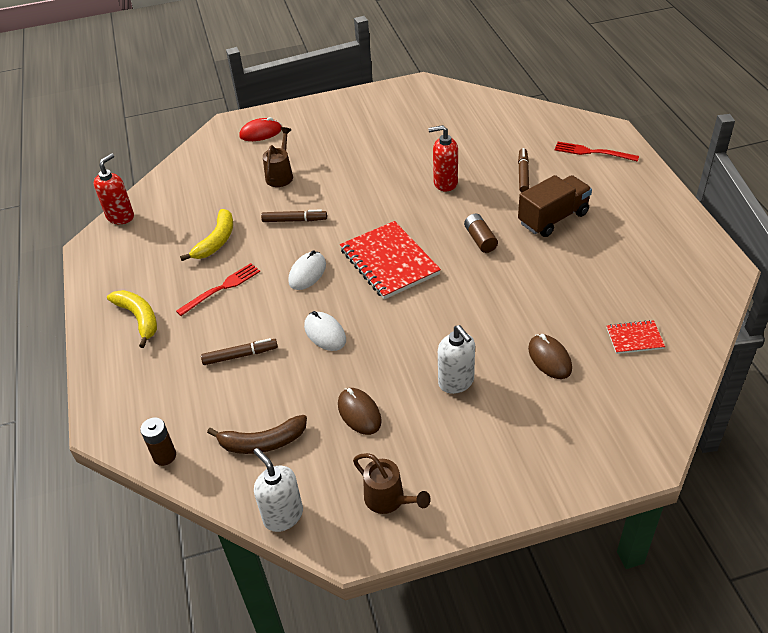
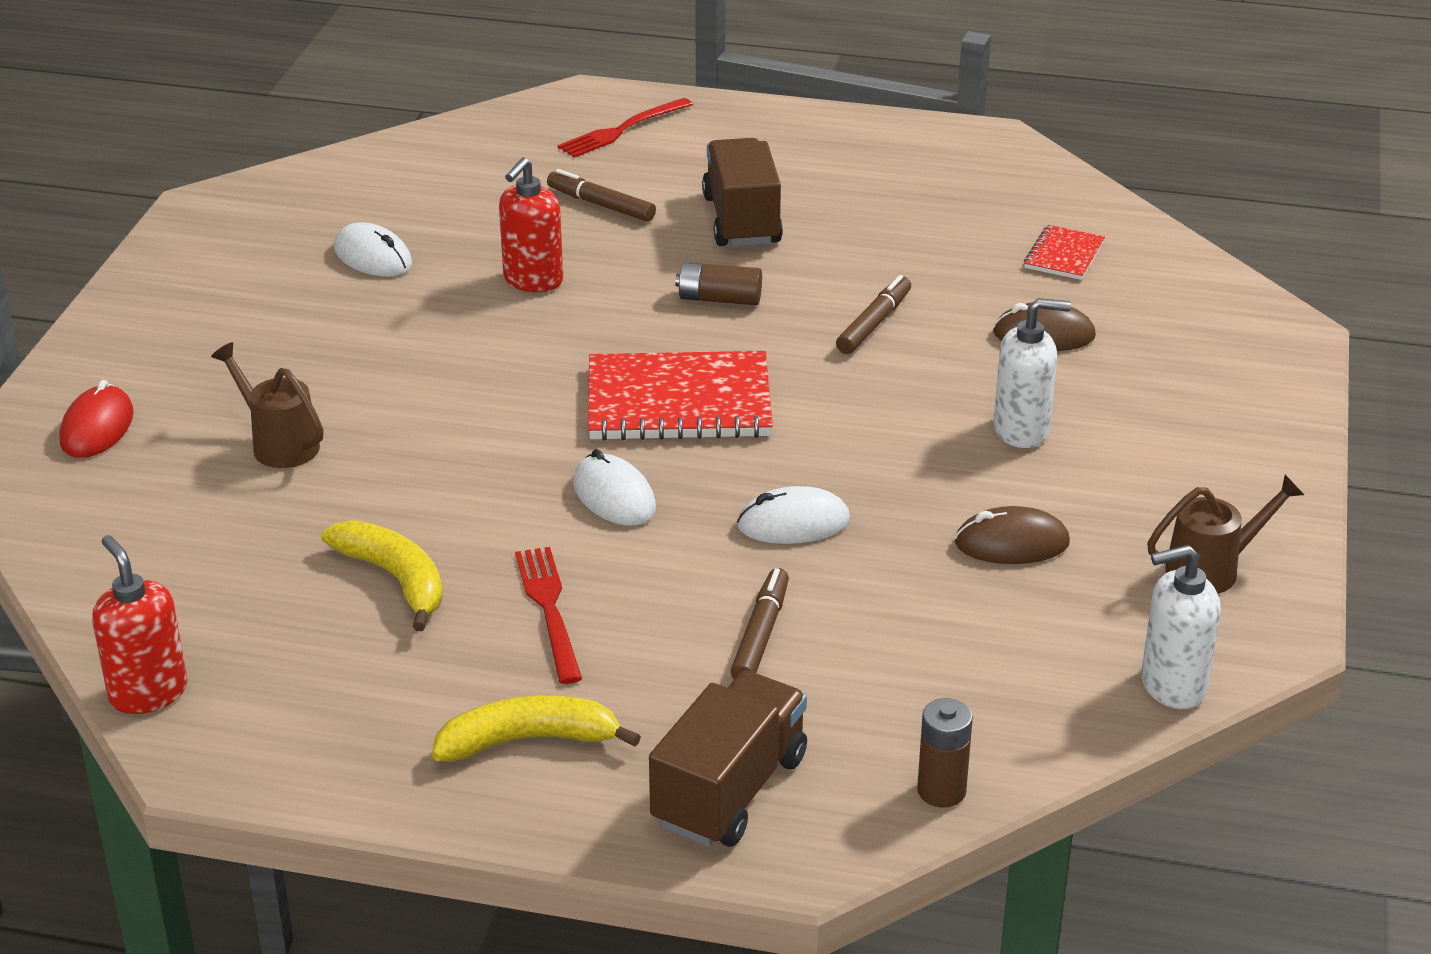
camera: 65 degrees left, 10 degrees down
brown banana [207,415,307,454] -> none
brown marker [261,210,327,222] -> brown marker moved to [836,275,911,354]
none -> white mouse [334,223,412,277]
none -> brown truck [649,671,807,847]

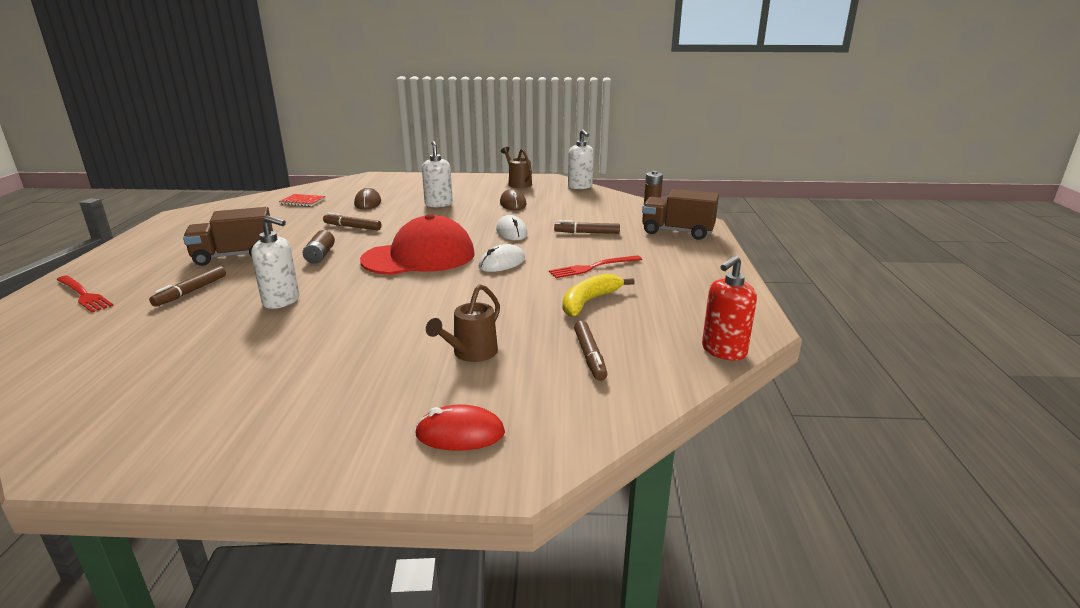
camera: 100 degrees left, 10 degrees down
white mouse [334,223,412,277] -> none
yellow banana [432,695,641,761] -> none
red soap dispenser [499,157,563,292] -> white soap dispenser [251,216,299,309]
red notebook [588,351,773,441] -> red cap [360,214,475,275]
none -> brown marker [574,321,608,381]

